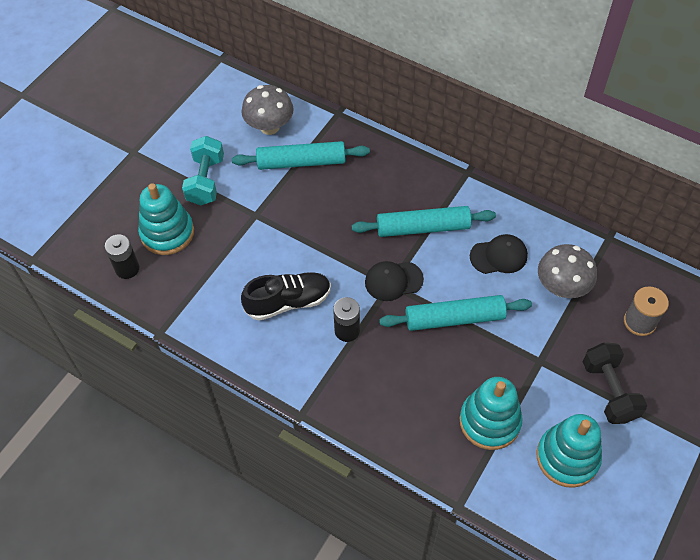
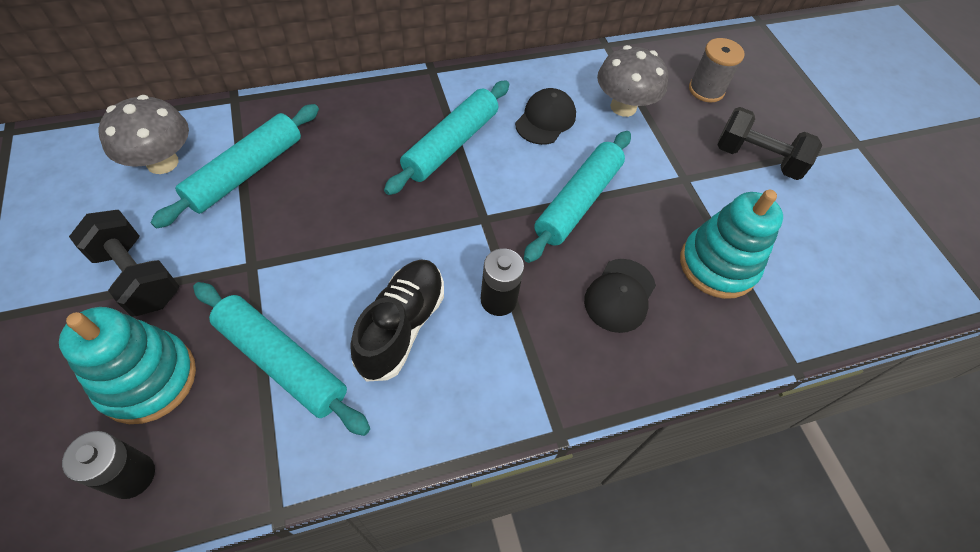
camera: 55 degrees left, 0 degrees up
turquoise dumbbell [182,136,224,205] -> black dumbbell [69,210,180,316]
black cap [365,261,424,301] -> black cap moved to [584,259,656,333]
turquoise stacking toy [537,414,602,488] -> none
none -> turquoise rolling pin [193,282,370,436]

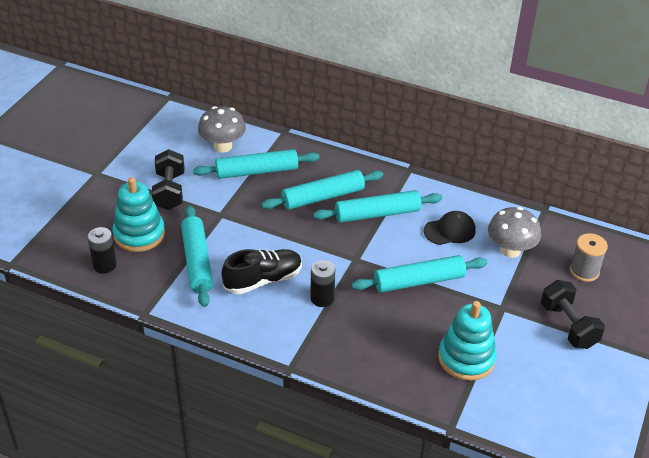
camera: 45 degrees right, 15 degrees down
black cap [584,259,656,333] -> none
none -> turquoise rolling pin [261,170,383,210]

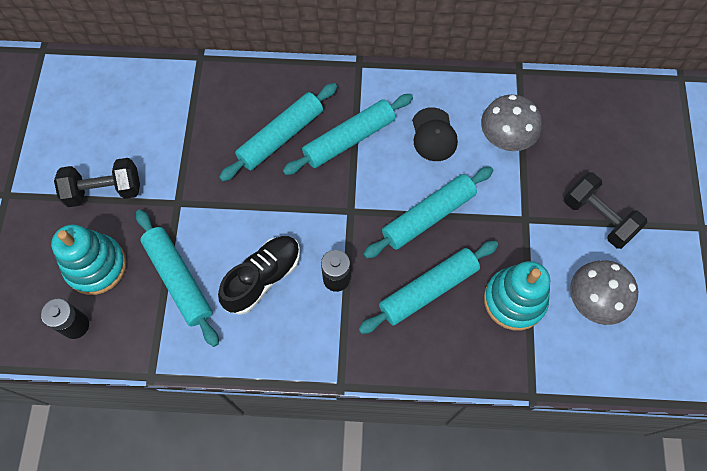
camera: 20 degrees left, 25 degrees up
black dumbbell [152,149,185,210] -> black dumbbell turned 75 degrees counterclockwise [54,158,140,207]
turquoise rolling pin [193,149,320,179] -> turquoise rolling pin moved to [359,241,498,334]
grey mushroom [198,106,246,152] -> grey mushroom moved to [570,260,638,325]
black cap [424,211,476,245] -> black cap turned 120 degrees clockwise [412,107,458,161]
grey spool [570,233,608,282] -> none

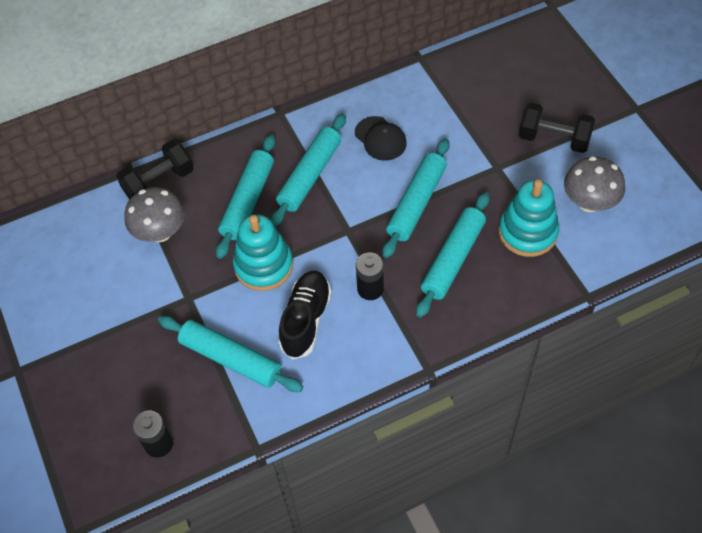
camera: 25 degrees left, 10 degrees down
turquoise stacking toy [51,224,126,295] -> turquoise stacking toy moved to [233,214,293,291]
black dumbbell [54,158,140,207] -> black dumbbell moved to [116,140,194,200]
grey mushroom [481,95,542,151] -> grey mushroom moved to [125,187,185,242]

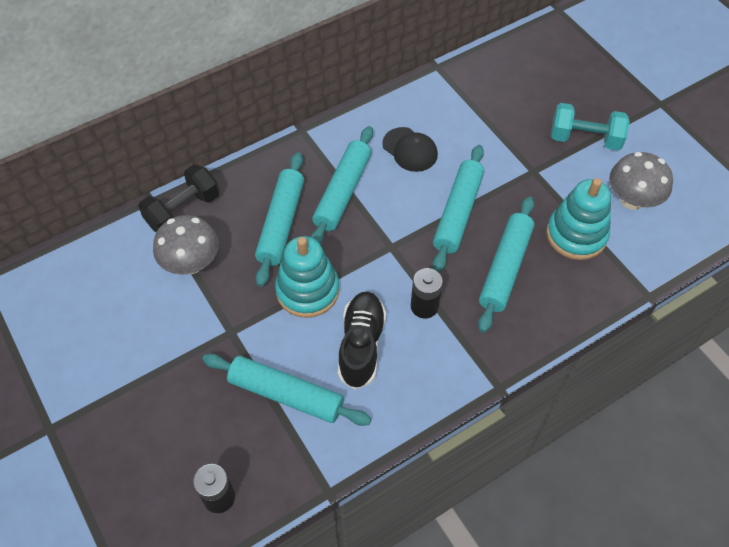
camera: 10 degrees left, 0 degrees up
black dumbbell [519,103,595,153] -> turquoise dumbbell [551,103,630,151]

